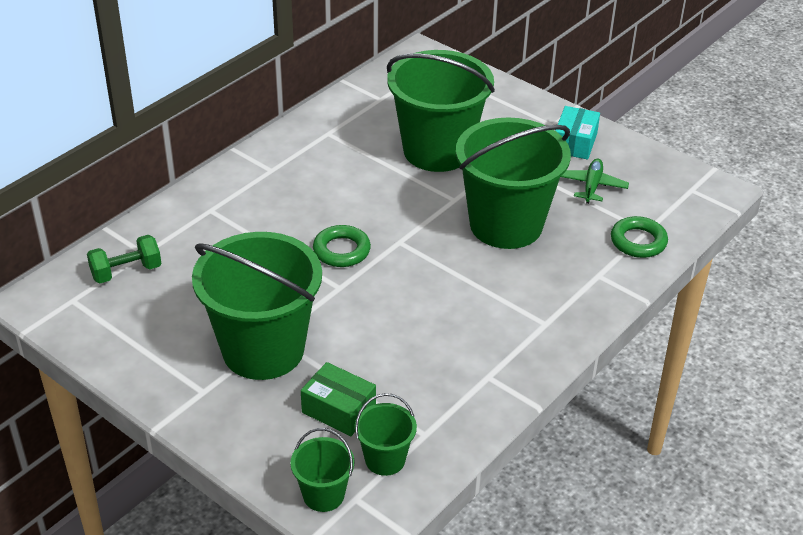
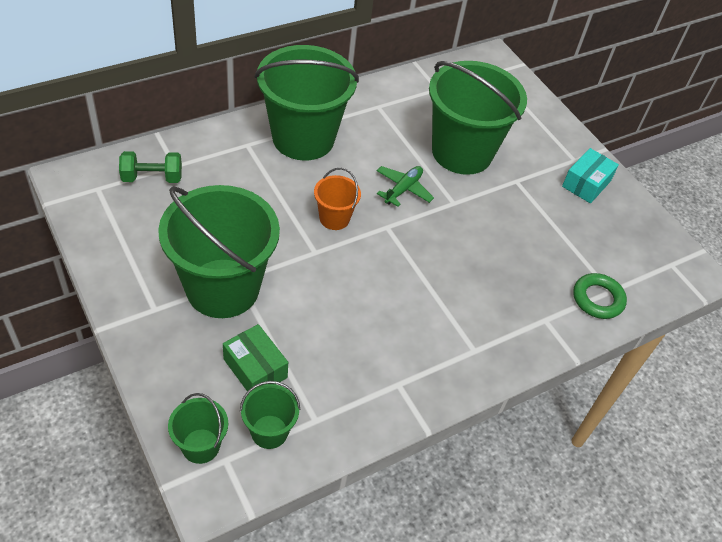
camera: 15 degrees right, 10 degrees up
green ring [313,225,371,267] -> orange bucket [314,168,361,230]
green bucket [456,118,571,249] -> green bucket moved to [255,45,359,161]
green plane [561,159,629,204] -> green plane moved to [377,166,434,207]

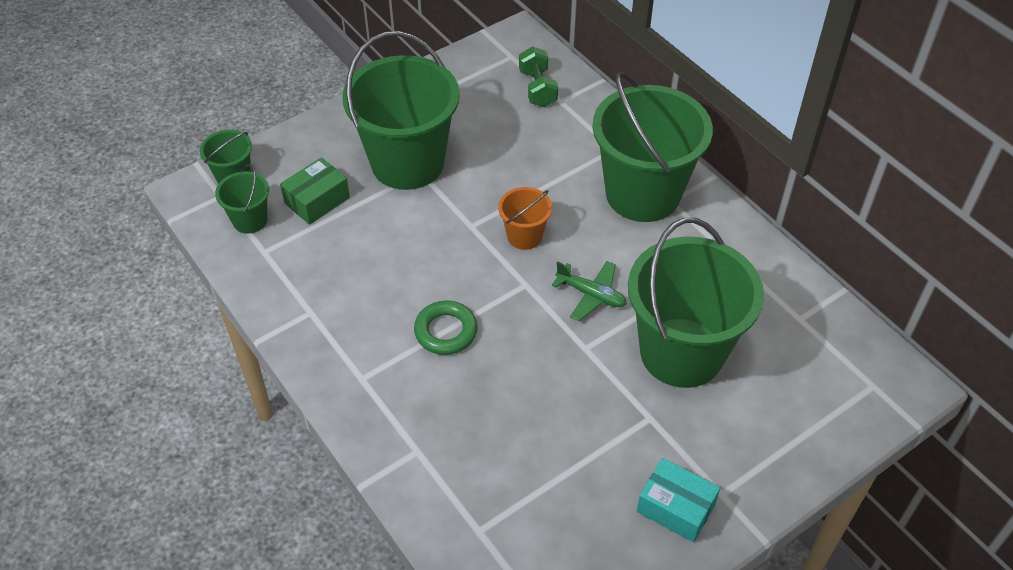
camera: 90 degrees right, 0 degrees up
green ring [573,273,627,319] -> green ring moved to [414,300,478,355]

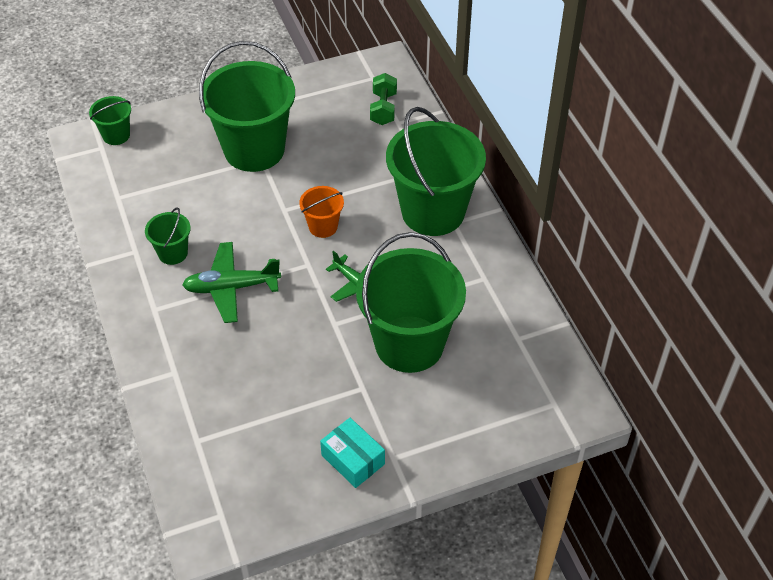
camera: 15 degrees right, 0 degrees up
green bucket [215,164,269,234] -> green bucket moved to [145,208,191,265]
green box [280,157,350,225] -> none
green ring [414,300,478,355] -> green plane [182,242,281,323]

